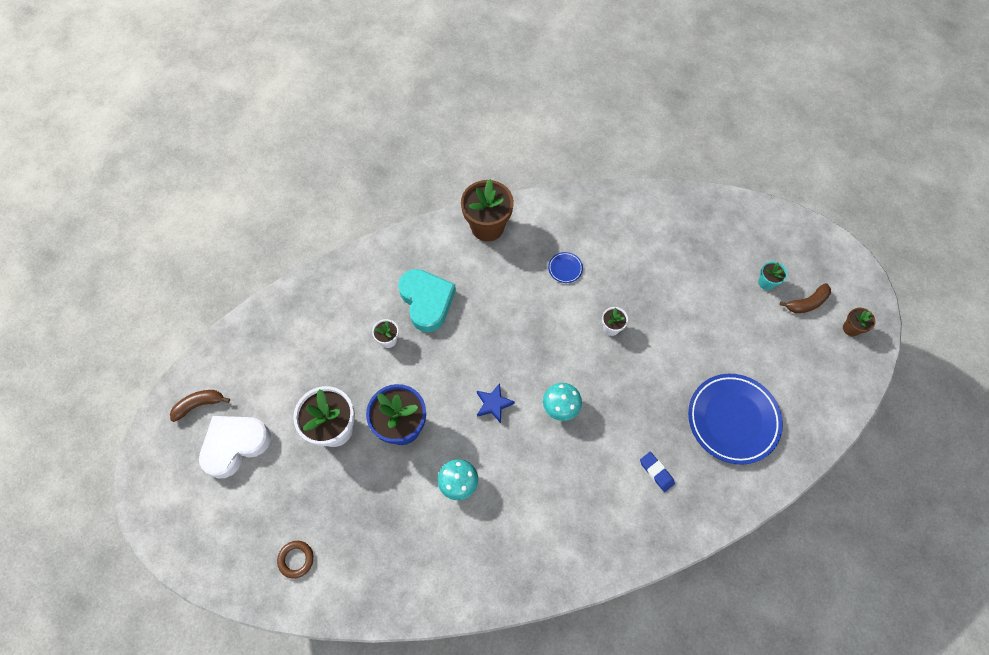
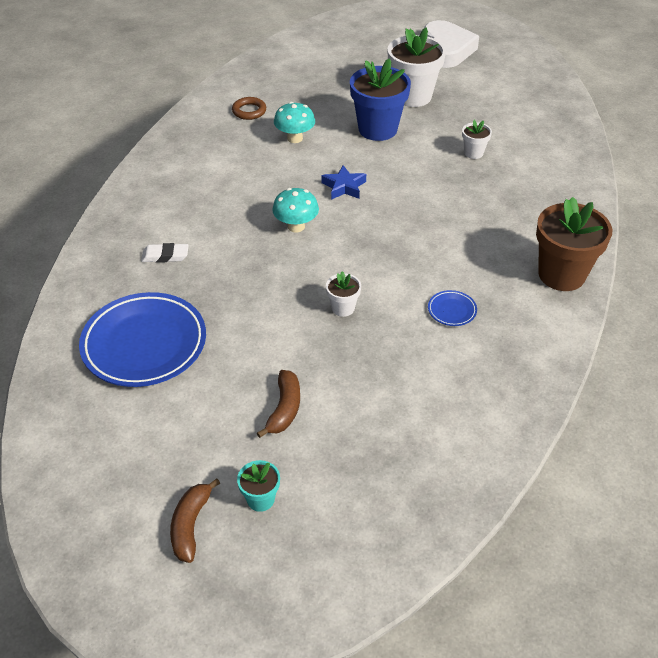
camera: 125 degrees right, 20 degrees down
brown banana [170,390,230,422] -> brown banana moved to [257,370,300,438]
brown ring [277,541,314,579] -> brown ring moved to [232,97,266,120]
turquoise heart [398,269,456,332] -> none
blue eraser [640,452,675,492] -> white eraser [141,243,189,263]
brown flower pot [843,308,875,336] -> none

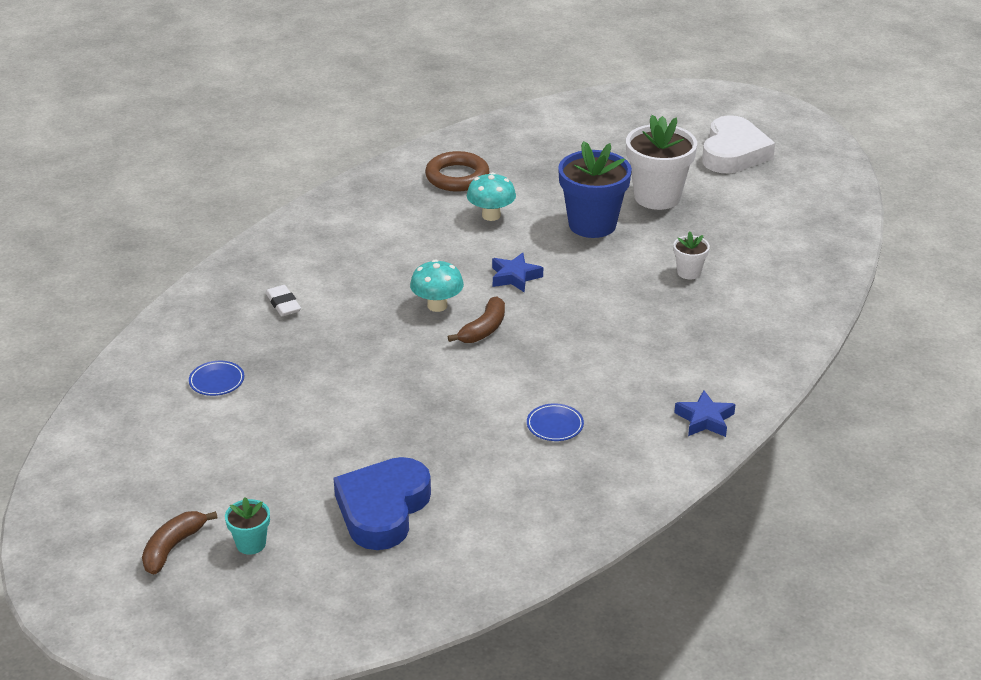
camera: 20 degrees right, 10 degrees down
blue plate [79,292,206,387] -> blue plate [189,361,244,396], size x0.41
white eraser [141,243,189,263] -> white eraser turned 45 degrees clockwise [266,285,301,316]
brown ring [232,97,266,120] -> brown ring [425,151,489,192], size x1.56
brown banana [257,370,300,438] -> brown banana moved to [448,296,505,343]
white flower pot [326,271,361,317] -> none
brown flower pot [536,197,612,291] -> blue star [674,390,736,437]
none -> blue heart [334,457,431,550]

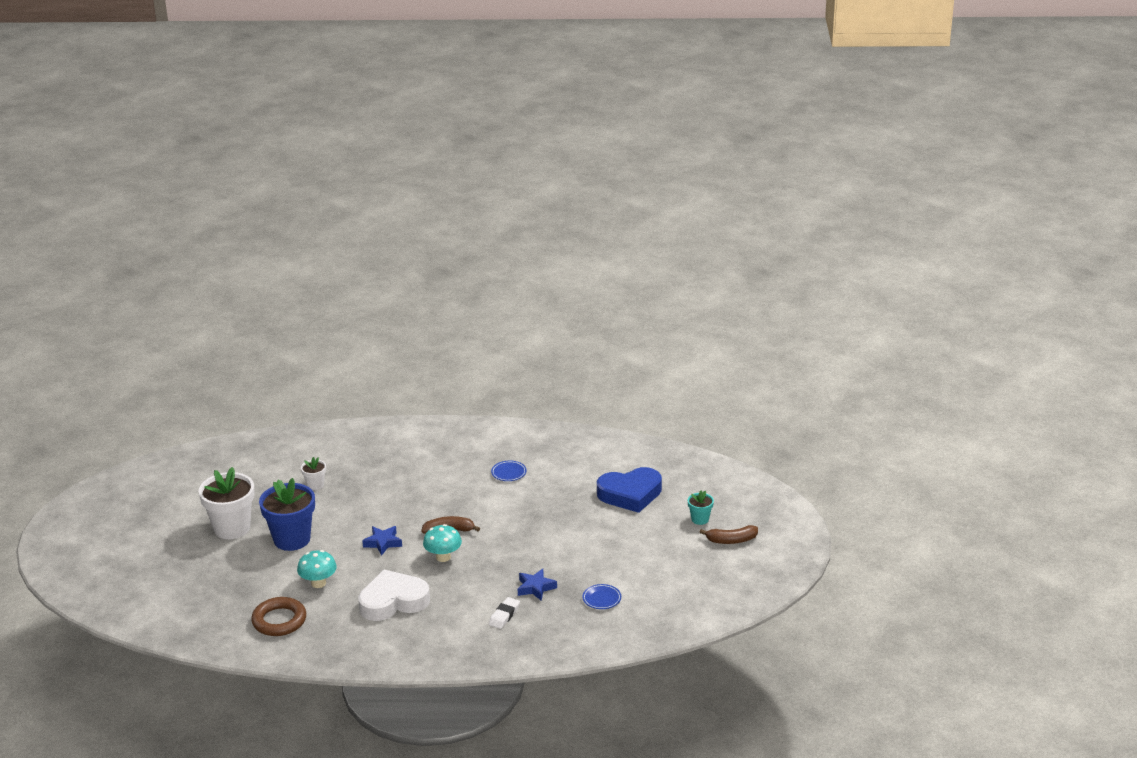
camera: 125 degrees left, 5 degrees down
blue star [674,390,736,437] -> blue star moved to [518,569,557,601]
white heart [702,115,775,173] -> white heart moved to [358,569,430,621]

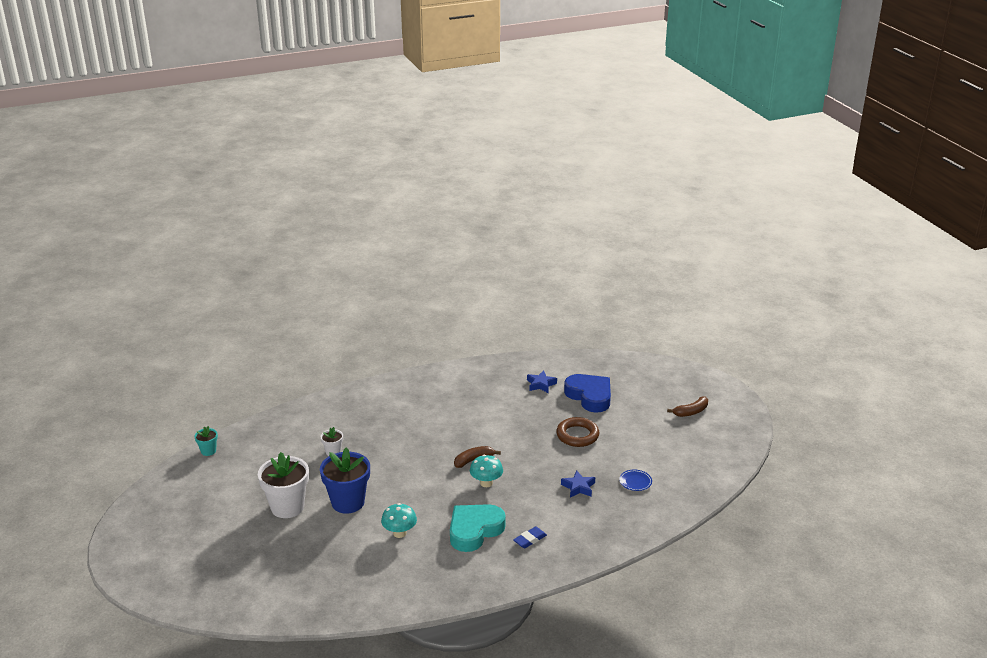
camera: 25 degrees left, 0 degrees up
brown ring [251,597,306,636] -> brown ring moved to [556,417,599,447]
white heart [358,569,430,621] -> turquoise heart [450,504,506,552]
blue star [362,526,402,556] -> blue star moved to [527,370,557,393]
white eraser [489,597,520,629] -> none
blue plate [491,461,527,481] -> none
blue heart [597,467,662,513] -> blue heart turned 90 degrees counterclockwise [564,374,611,413]
turquoise flower pot [688,491,714,525] -> turquoise flower pot moved to [194,426,218,456]
none -> blue eraser [513,527,547,548]

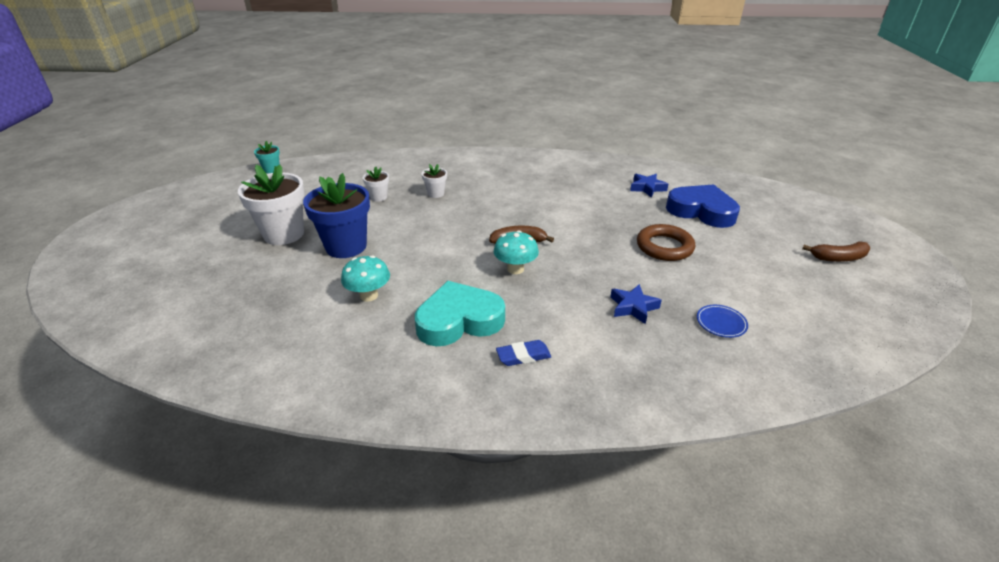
camera: 25 degrees right, 5 degrees up
blue heart [564,374,611,413] -> blue heart turned 45 degrees counterclockwise [666,184,740,228]
none -> white flower pot [421,164,447,198]

